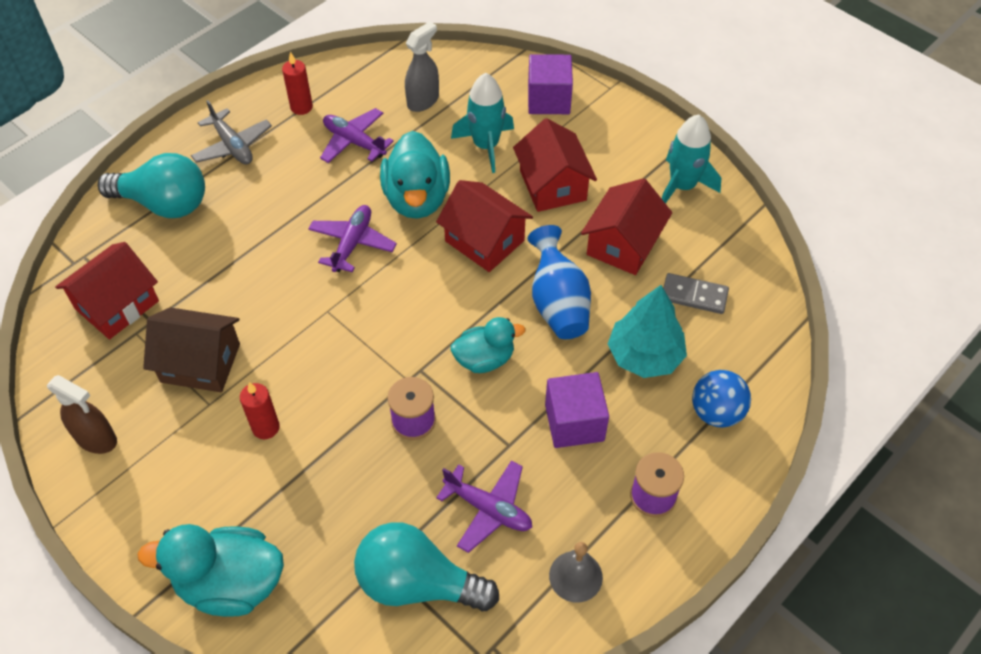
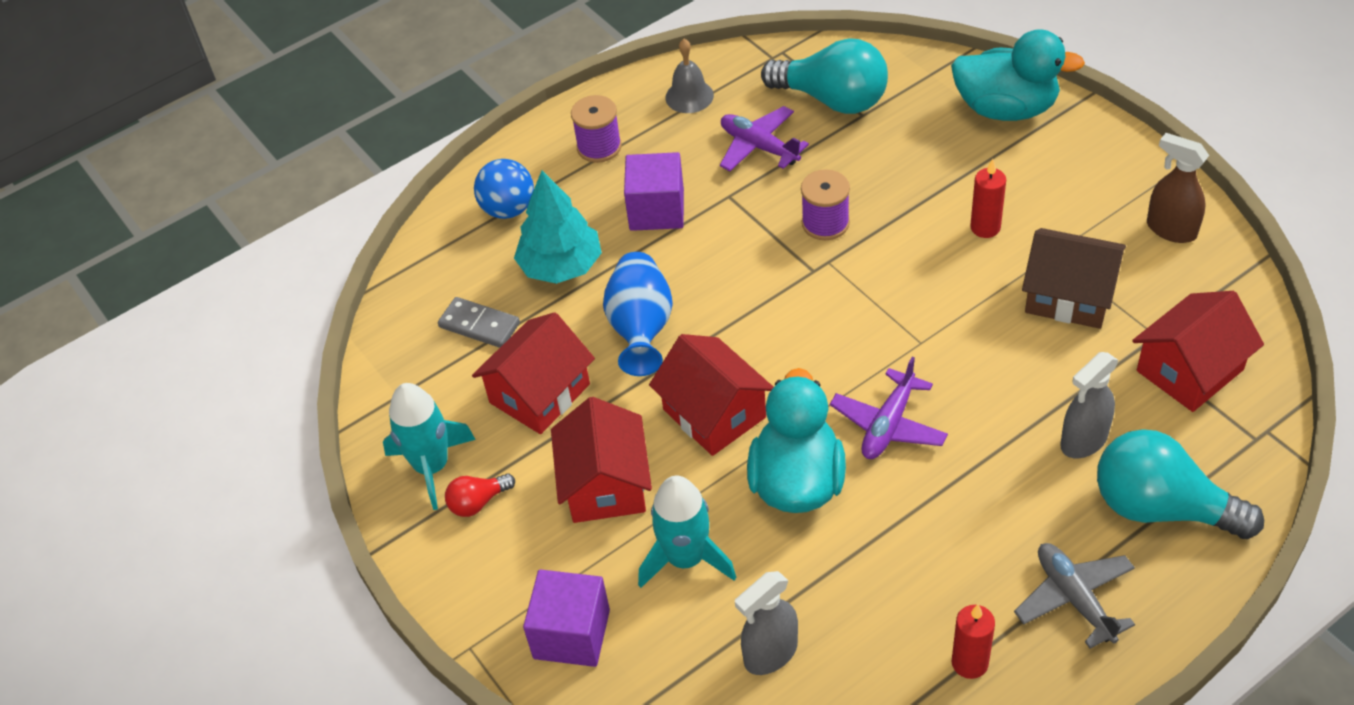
camera: 165 degrees left, 5 degrees down
purple plane [320,108,394,163] -> none
turquoise duck [451,317,526,373] -> none
none -> red light bulb [445,473,515,517]
none -> grey spray bottle [1060,352,1119,458]

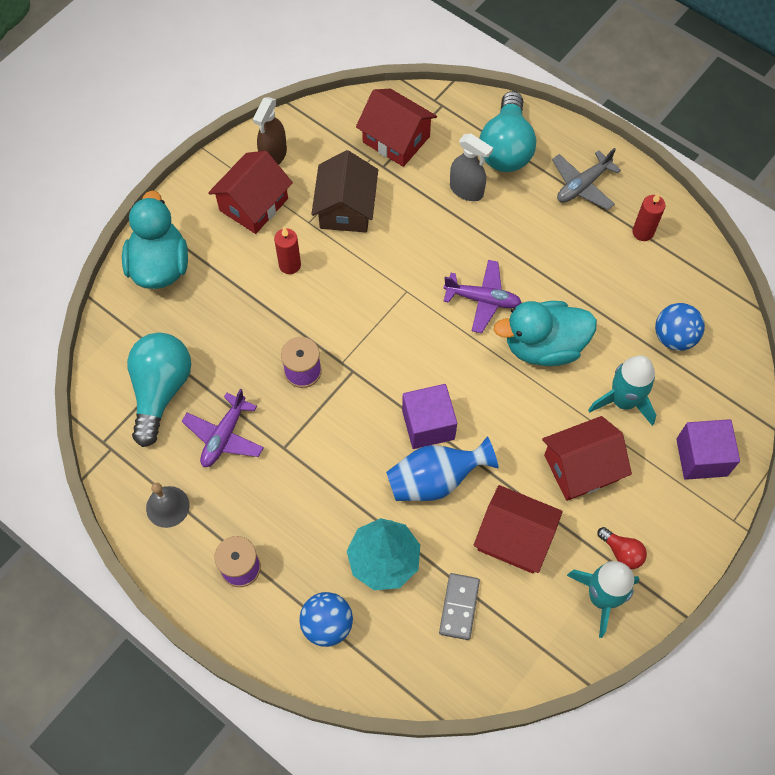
camera: 110 degrees left, 15 degrees up
purple cube [624,152,684,231] -> purple cube moved to [402,384,457,449]
red house [649,334,773,456] -> red house moved to [208,151,293,234]
grey spray bottle [735,571,798,675] -> blue ball [655,303,705,351]

